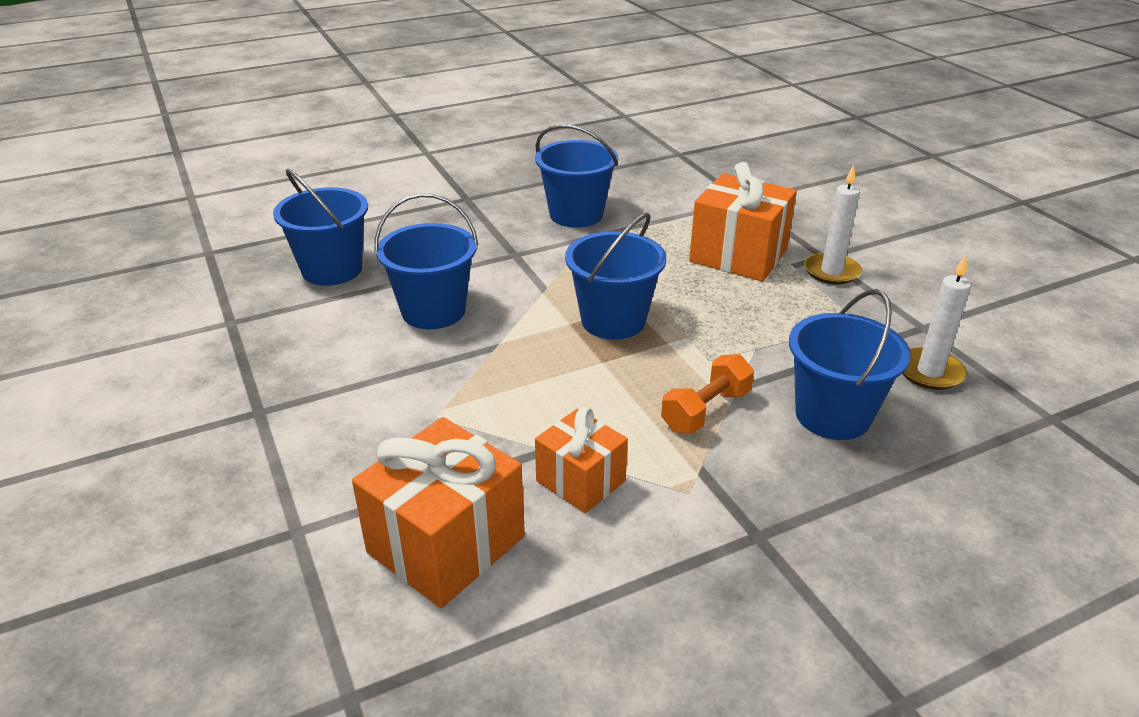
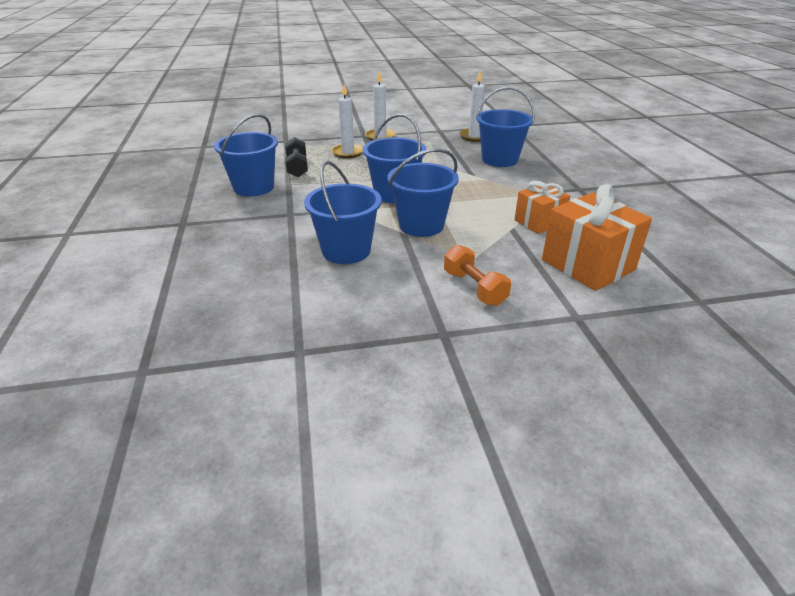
camera: 75 degrees left, 0 degrees up
blue bucket [273,169,368,286] -> blue bucket moved to [387,149,459,237]
orange dumbbell [661,354,754,433] -> orange dumbbell moved to [444,244,511,306]
orange gift [689,162,797,281] -> white candle [331,84,363,159]
none -> black dumbbell [285,137,308,177]

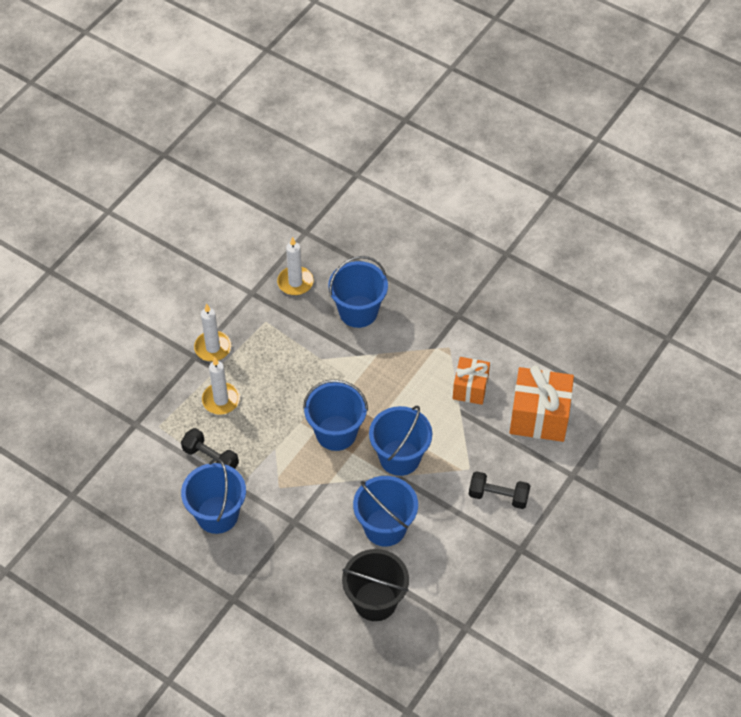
camera: 45 degrees left, 20 degrees up
orange dumbbell [444,244,511,306] -> black dumbbell [469,471,530,509]
none -> black bucket [342,549,409,621]

